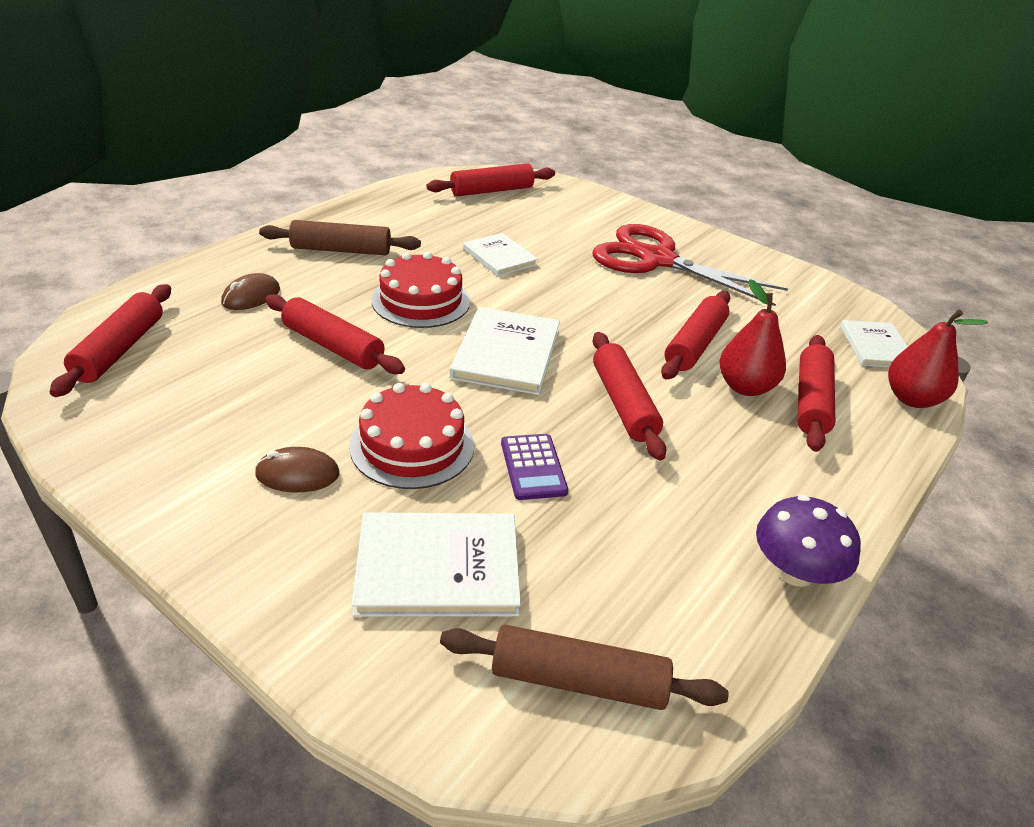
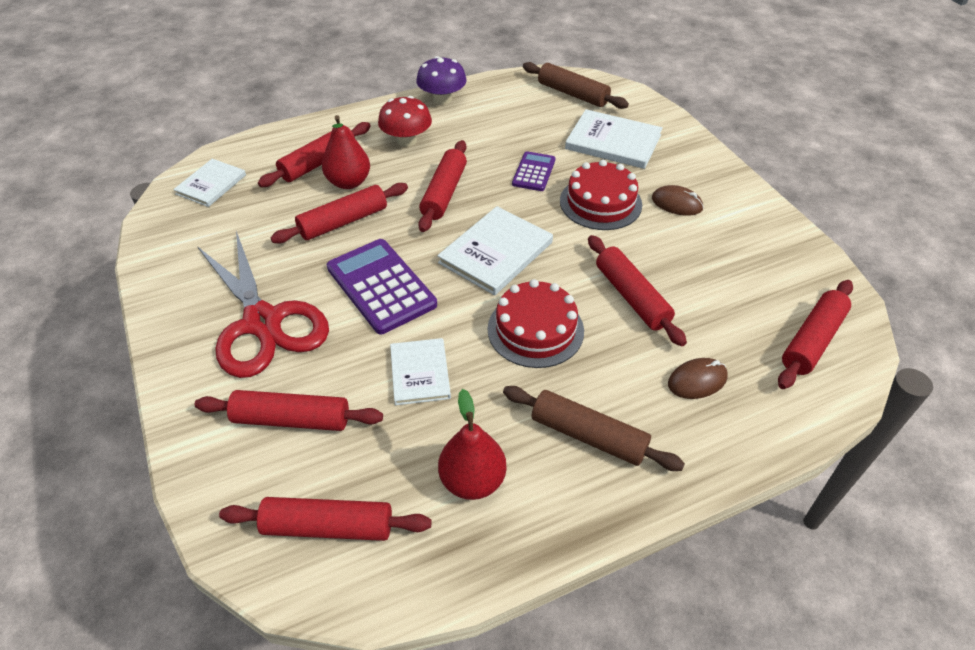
camera: 150 degrees left, 10 degrees up
red pear [888,310,988,408] -> red pear moved to [438,389,506,500]
none -> red rolling pin [195,390,383,431]
none -> purple calculator [327,239,437,334]
none -> red mushroom [378,96,432,147]

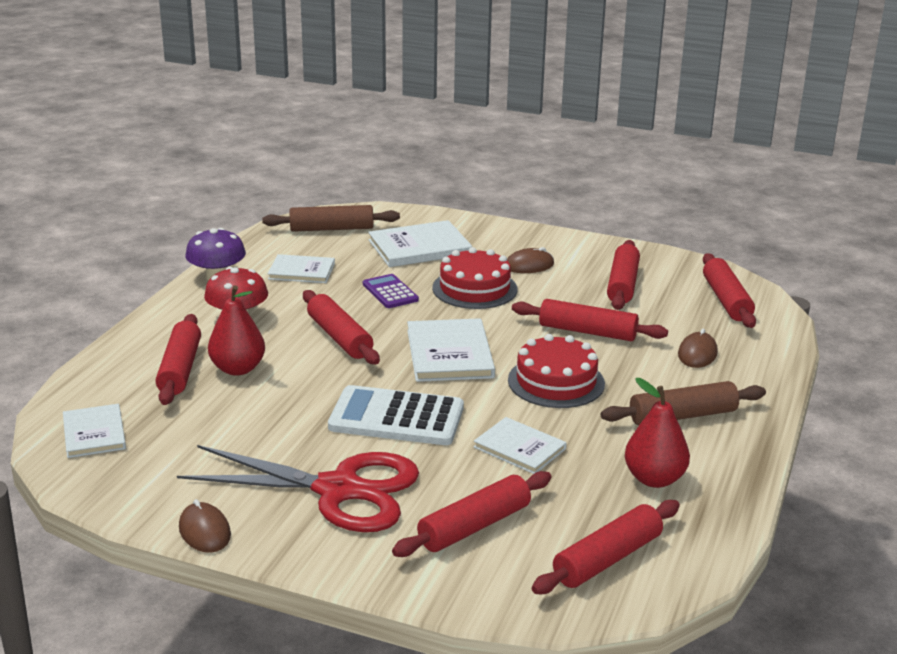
camera: 45 degrees left, 20 degrees down
red rolling pin [270,183,408,243] -> red rolling pin moved to [607,240,640,310]
purple calculator [327,239,437,334] -> white calculator [328,385,464,445]
none -> brown mouse [179,499,231,553]
none -> white book [268,254,335,283]

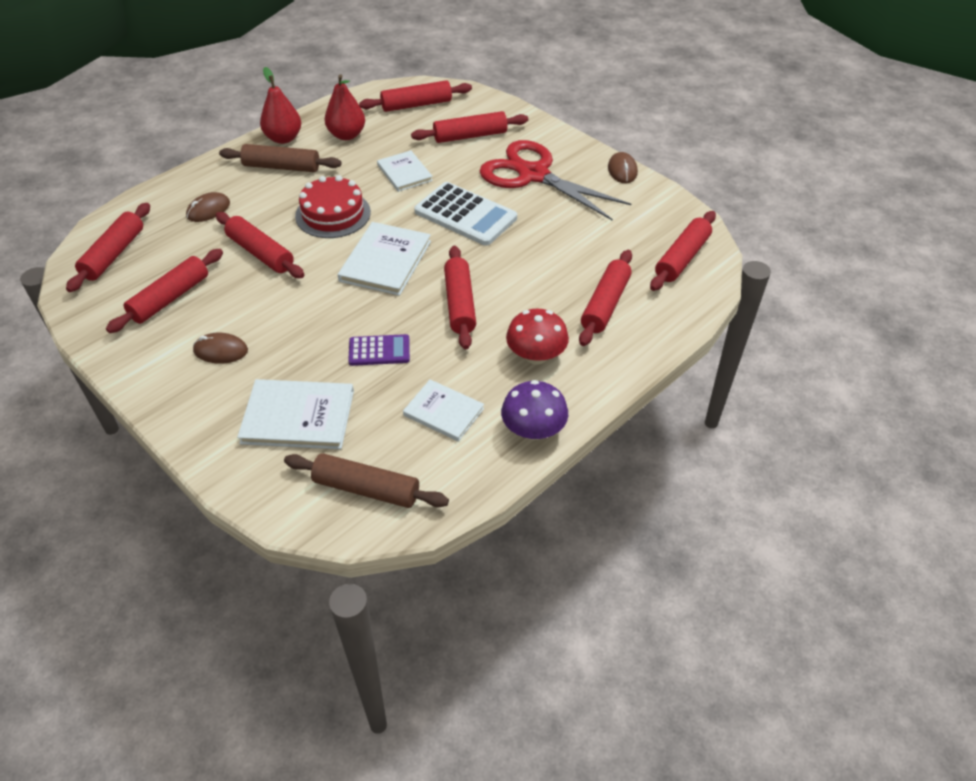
camera: 155 degrees left, 20 degrees up
white book [63,404,126,458] -> red rolling pin [650,211,716,291]
red pear [208,286,265,376] -> red pear moved to [260,67,301,144]
purple calculator [363,274,419,308] -> purple calculator turned 90 degrees counterclockwise [348,334,410,366]
red cake [432,247,517,309] -> none

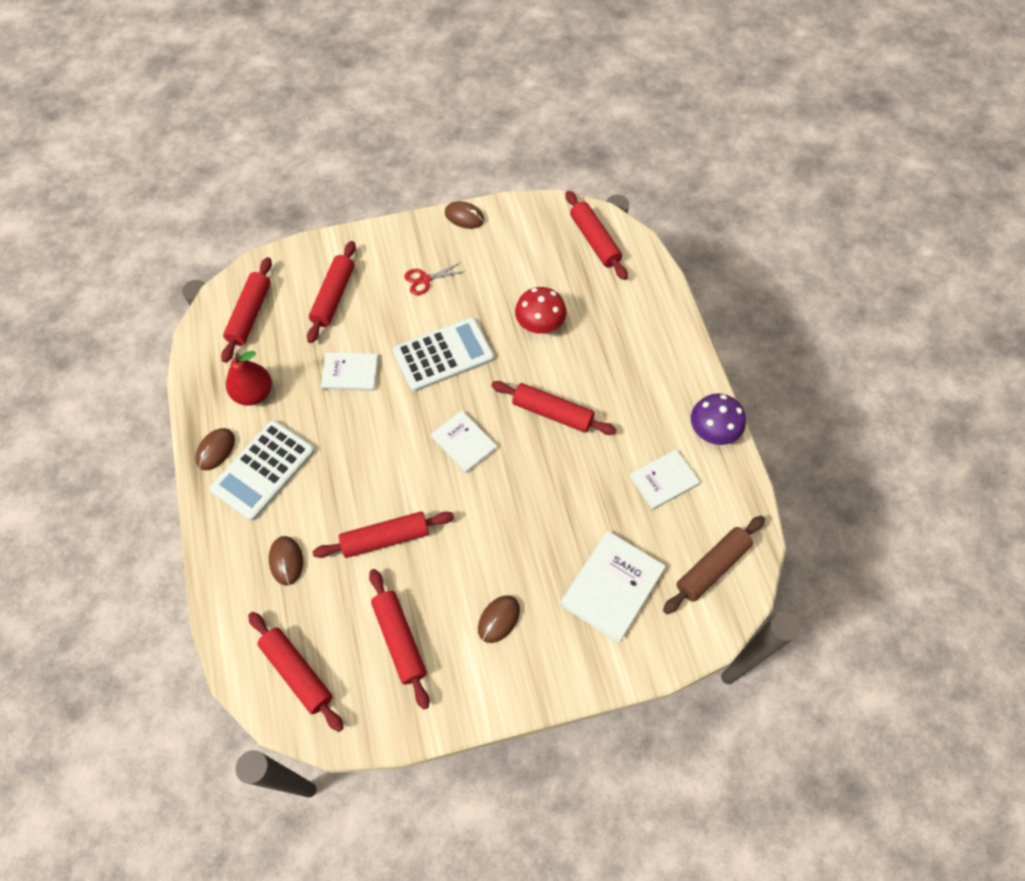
camera: 60 degrees left, 15 degrees up
brown rolling pin [219,144,341,172] -> white calculator [210,420,315,521]
red pear [260,67,301,144] -> brown mouse [195,428,235,470]
red cake [295,175,371,238] -> none
white book [338,222,431,296] -> white book [431,410,497,473], size x0.65
purple calculator [348,334,410,366] -> none
red scissors [480,140,631,221] -> red scissors [404,262,466,295], size x0.40
red mushroom [506,309,569,365] -> red mushroom moved to [515,287,567,334]
red rolling pin [579,250,632,346] -> none

